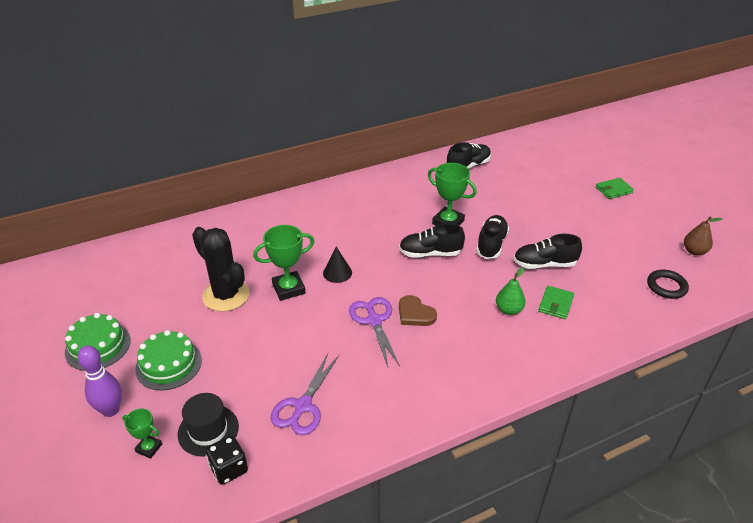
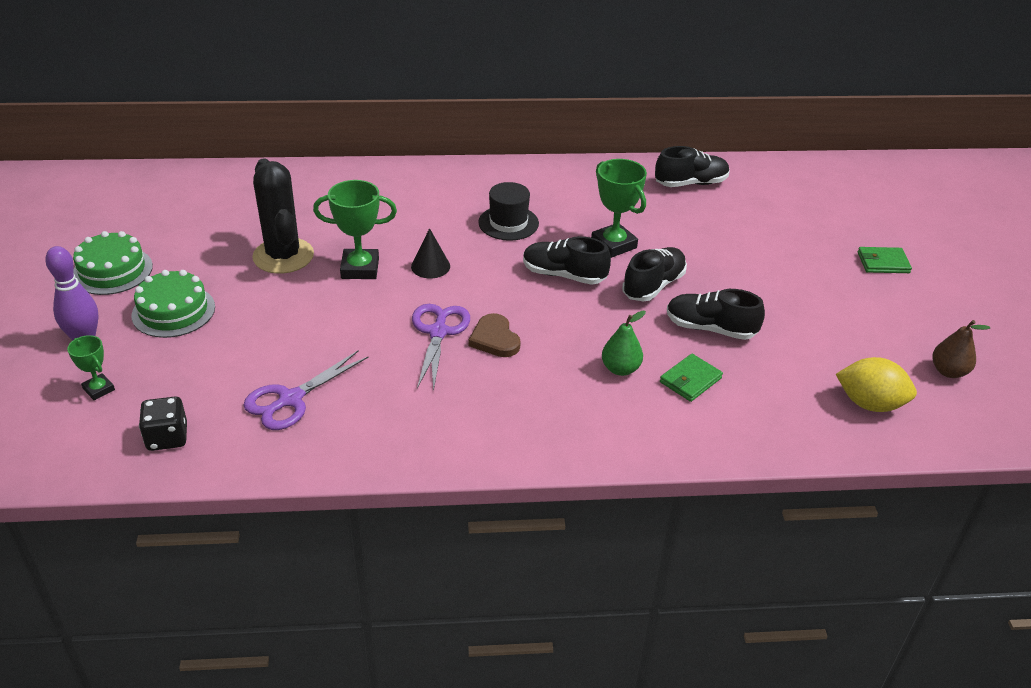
camera: 20 degrees right, 0 degrees up
black hat [177,393,239,457] -> black hat moved to [478,182,539,241]
black ring [647,270,689,299] -> yellow lemon [836,357,917,412]

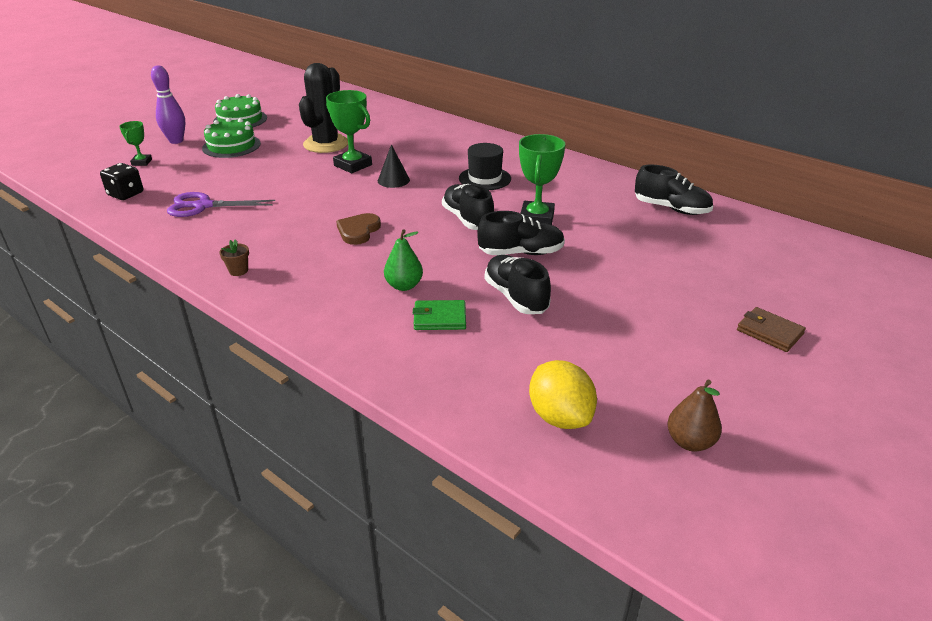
camera: 45 degrees right, 5 degrees down
purple scissors [412,304,470,391] -> none
green wallet [858,247,912,273] -> brown wallet [737,307,806,352]
none -> brown flower pot [219,239,249,276]

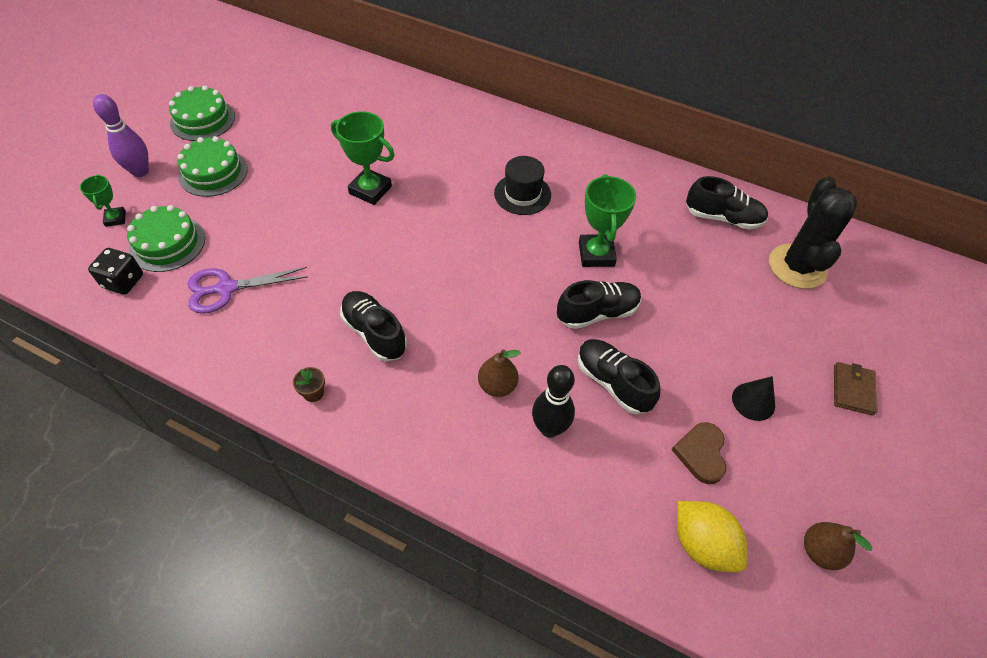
camera: 15 degrees left, 20 degrees up
black cactus [299,63,348,153] -> black cactus moved to [769,176,857,289]
brown heart [336,213,381,245] -> brown heart moved to [672,422,727,484]
black cone [378,144,410,188] -> black cone moved to [732,376,775,421]
green pear [384,229,423,291] -> brown pear [478,349,521,397]
green wallet [413,300,466,330] -> black bowling pin [532,365,575,438]
black shoe [442,184,494,230] -> black shoe moved to [340,291,407,362]
brown wallet [737,307,806,352] -> brown wallet turned 75 degrees clockwise [834,362,878,415]
none -> green cake [127,205,205,272]

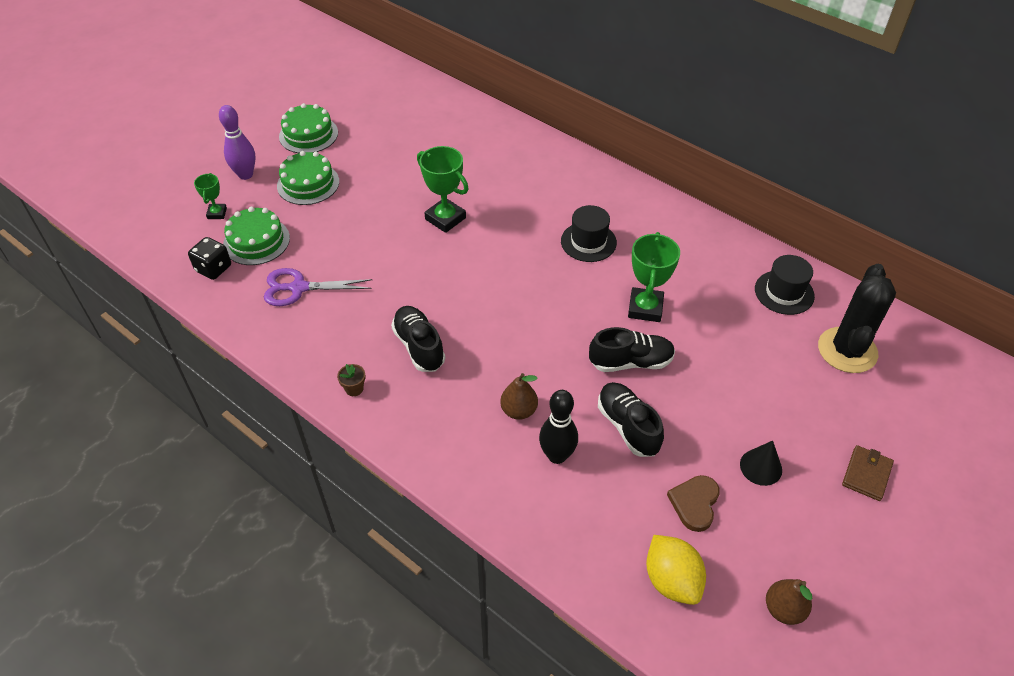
camera: 15 degrees right, 5 degrees down
black shoe [686,176,768,230] -> black hat [755,255,815,315]

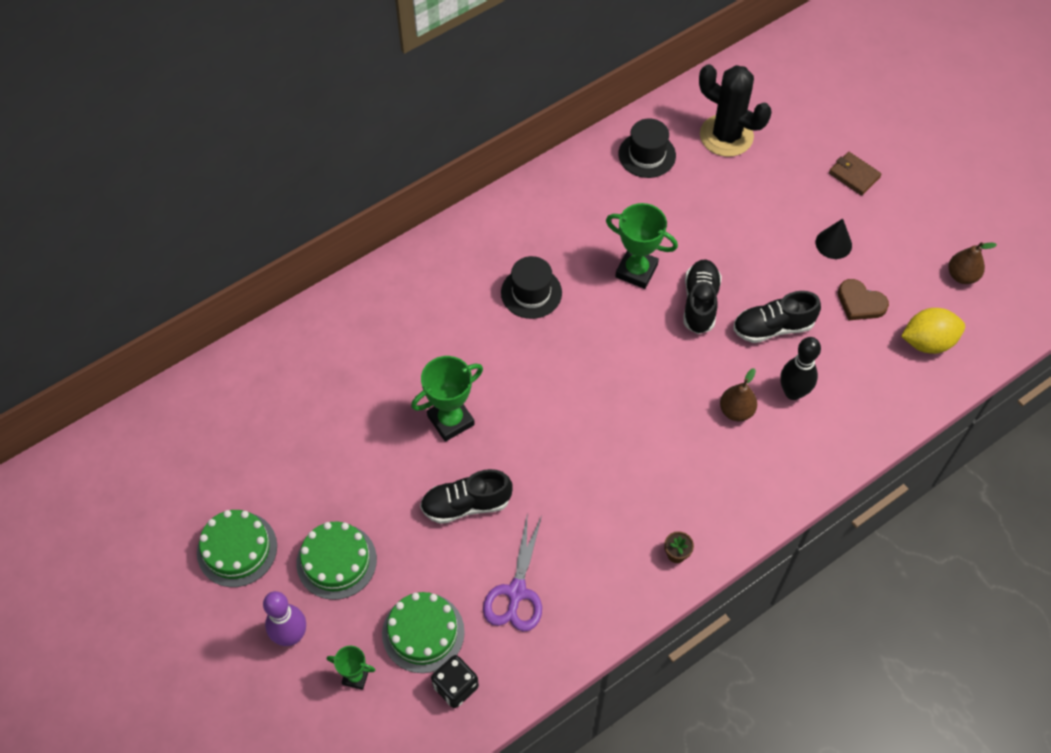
camera: 75 degrees left, 10 degrees up
black shoe [391,306,445,372] -> black shoe moved to [420,469,513,524]

